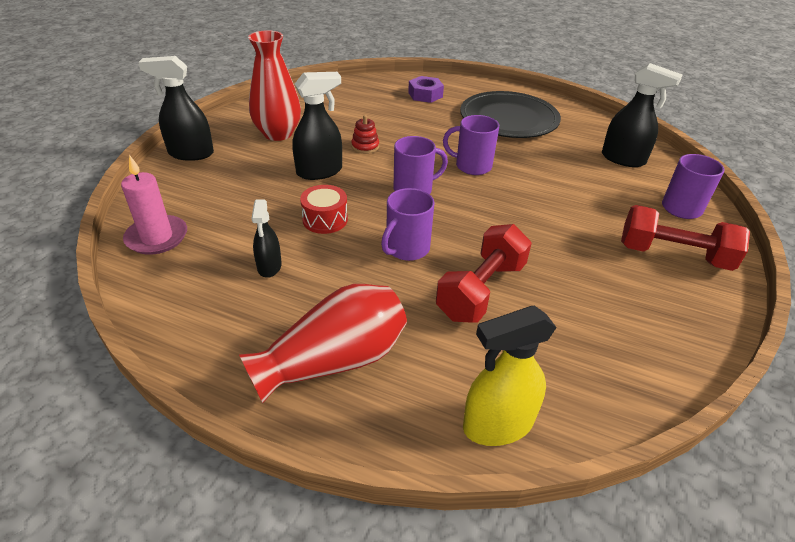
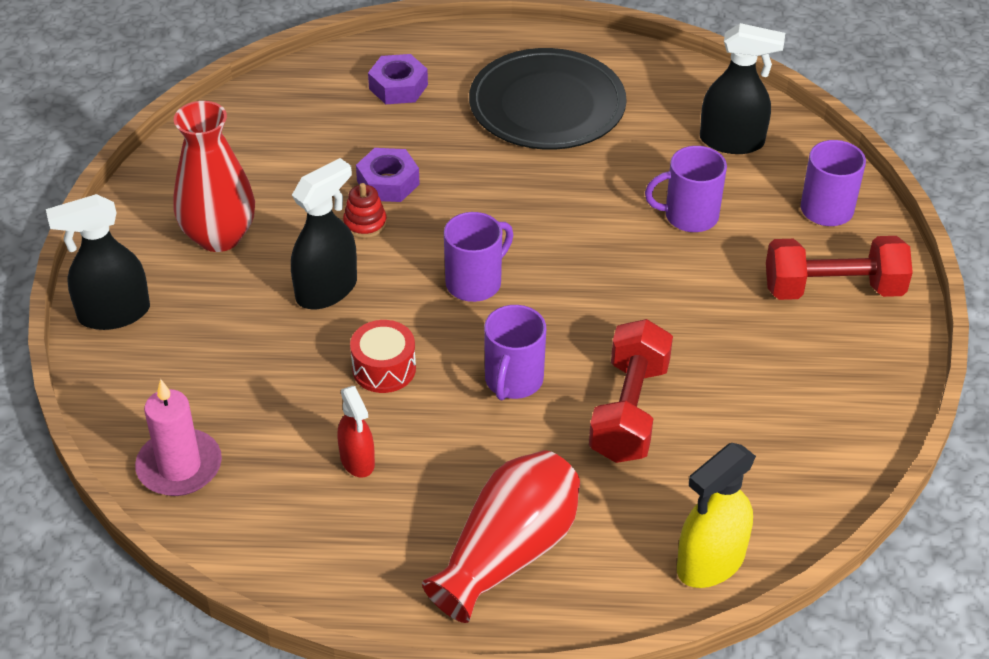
camera: 20 degrees left, 5 degrees up
black spray bottle [251,199,282,278] -> red spray bottle [337,386,375,478]
purple mug [443,115,499,175] -> purple mug moved to [645,146,727,232]
none -> purple nut [356,148,420,202]

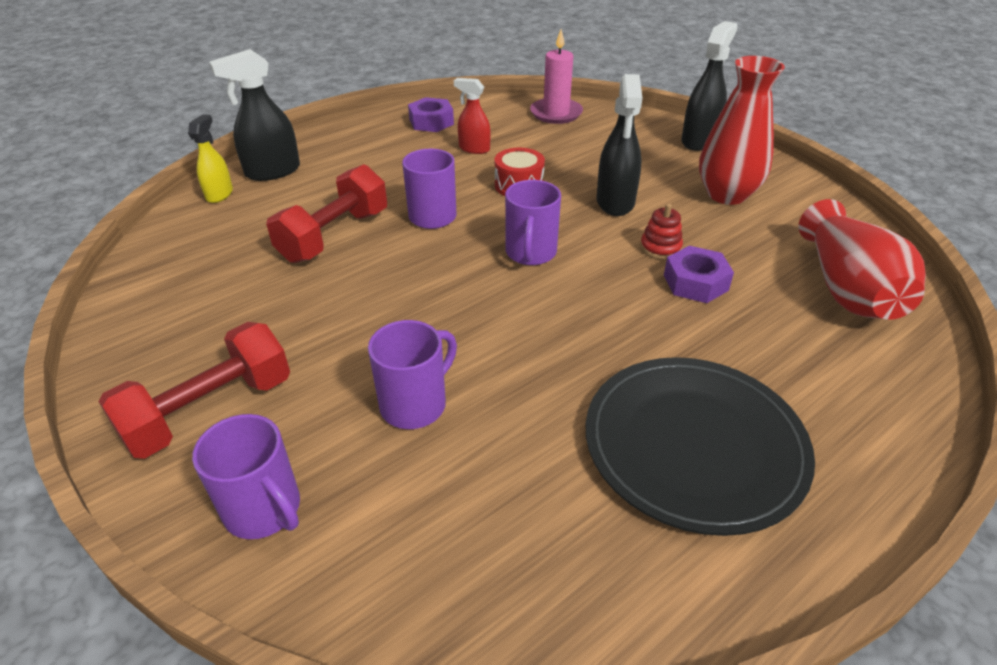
camera: 140 degrees right, 5 degrees down
purple nut [368,54,428,104] -> purple nut moved to [408,97,454,132]
red vase [422,450,580,623] -> red vase moved to [799,199,926,320]
red dumbbell [589,319,673,463] -> red dumbbell turned 60 degrees clockwise [266,164,387,263]
yellow spray bottle [677,443,756,588] -> yellow spray bottle [188,114,233,203], size x0.63
black spray bottle [700,23,785,154] -> black spray bottle moved to [209,49,300,181]

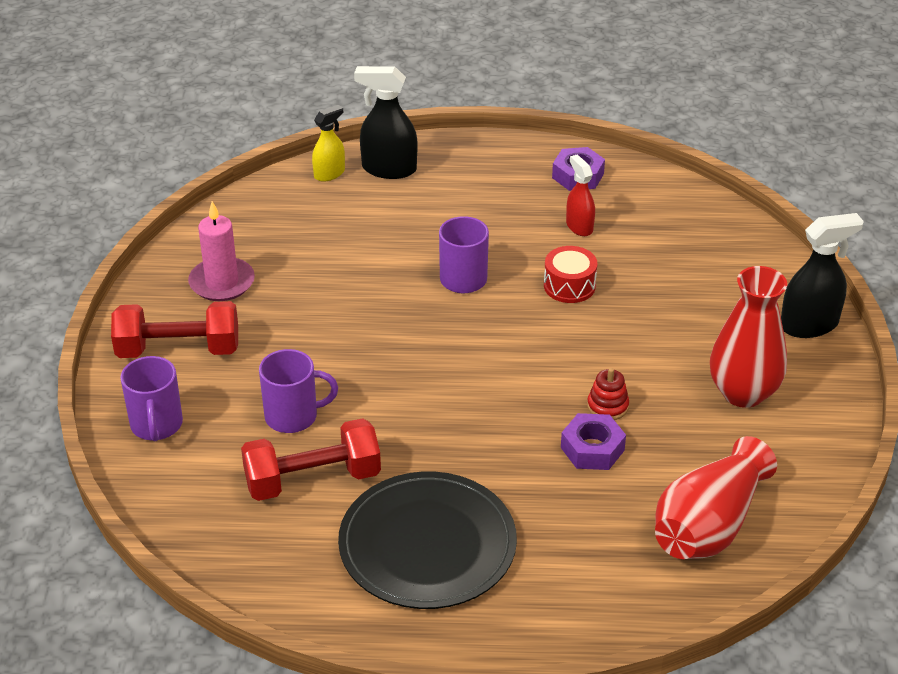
camera: 40 degrees right, 0 degrees up
red dumbbell [266,164,387,263] -> red dumbbell moved to [241,418,381,501]
purple mug [505,180,561,265] -> none
pink candle [530,30,583,124] -> pink candle moved to [188,201,255,301]
black spray bottle [596,74,642,216] -> none

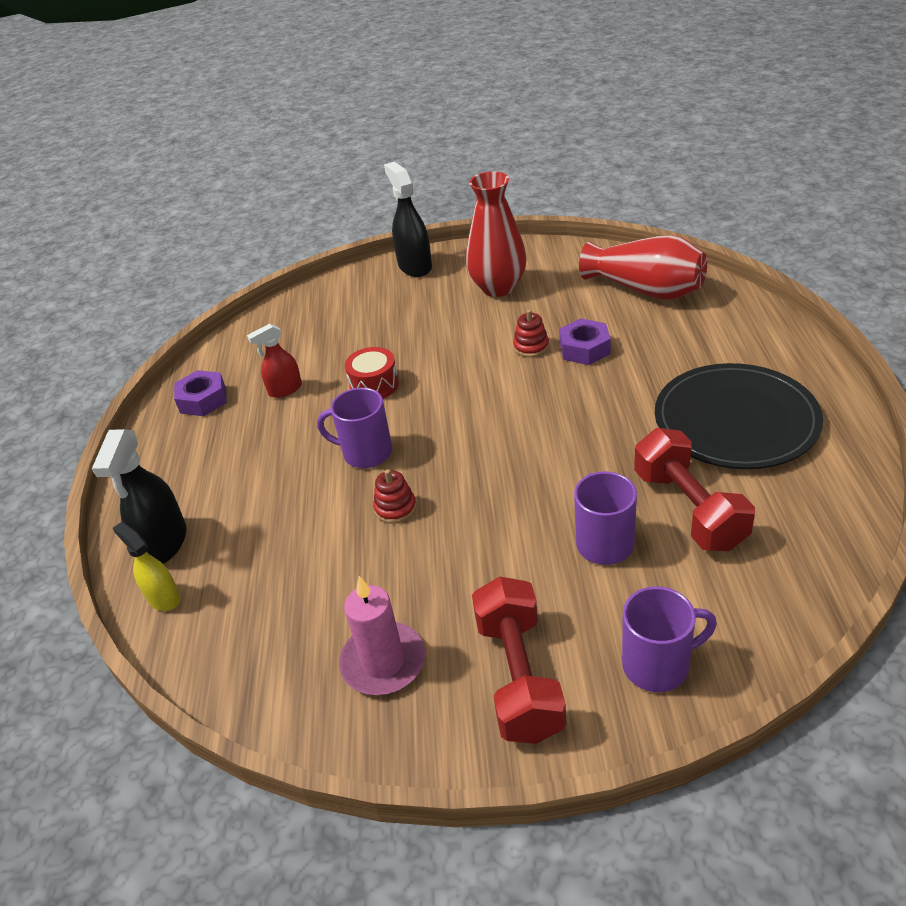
camera: 90 degrees left, 0 degrees up
none -> red stacking toy [373,469,417,524]

